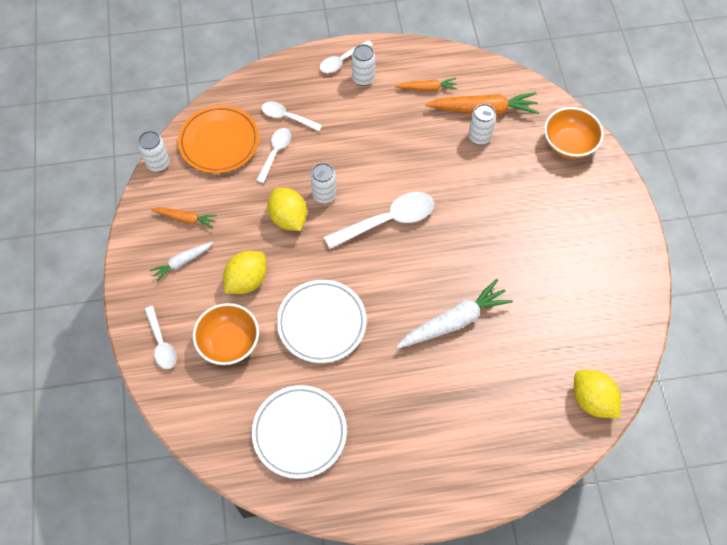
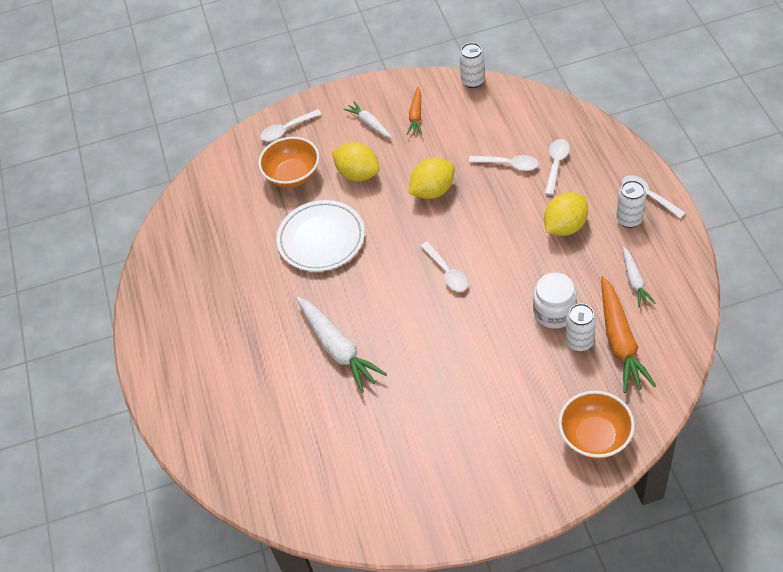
camera: 90 degrees right, 10 degrees down
orange plate [178,105,259,174] -> none
white plate [252,385,347,479] -> none
white can [310,163,337,204] -> none
white spoon [324,192,434,249] -> white spoon [420,242,468,291], size x0.59
orange carrot [395,78,457,92] -> white carrot [623,247,655,307]
yellow lemon [574,370,621,418] -> yellow lemon moved to [544,192,588,236]
none -> white jar [533,273,577,329]

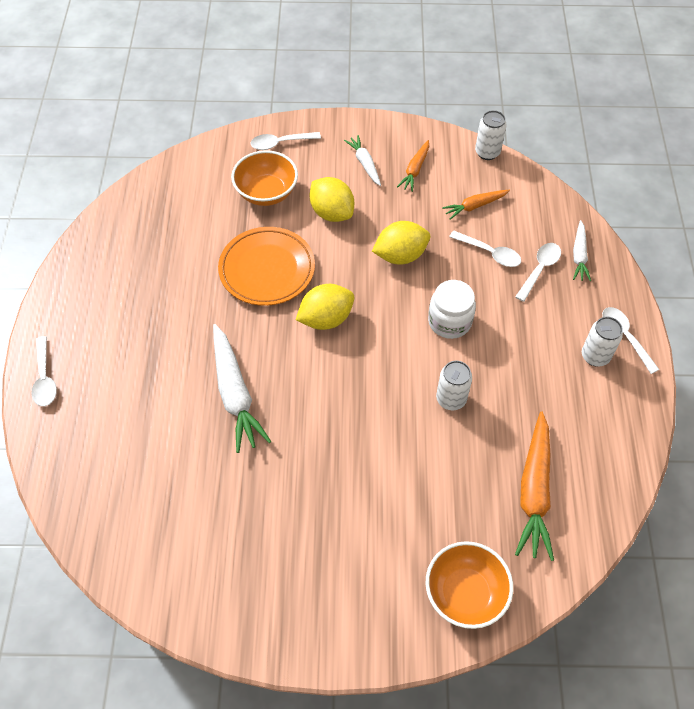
camera: 10 degrees right, 5 degrees up
white plate [276,200,365,272] -> orange plate [218,227,315,306]
white spoon [420,242,468,291] -> white spoon moved to [32,336,57,406]
white jar [533,273,577,329] -> white jar moved to [428,280,476,339]
yellow lemon [544,192,588,236] -> yellow lemon moved to [296,284,355,330]
white can [565,304,596,351] -> white can moved to [436,361,472,410]
white carrot [623,247,655,307] -> white carrot moved to [573,220,591,281]
none -> orange carrot [442,190,510,220]

